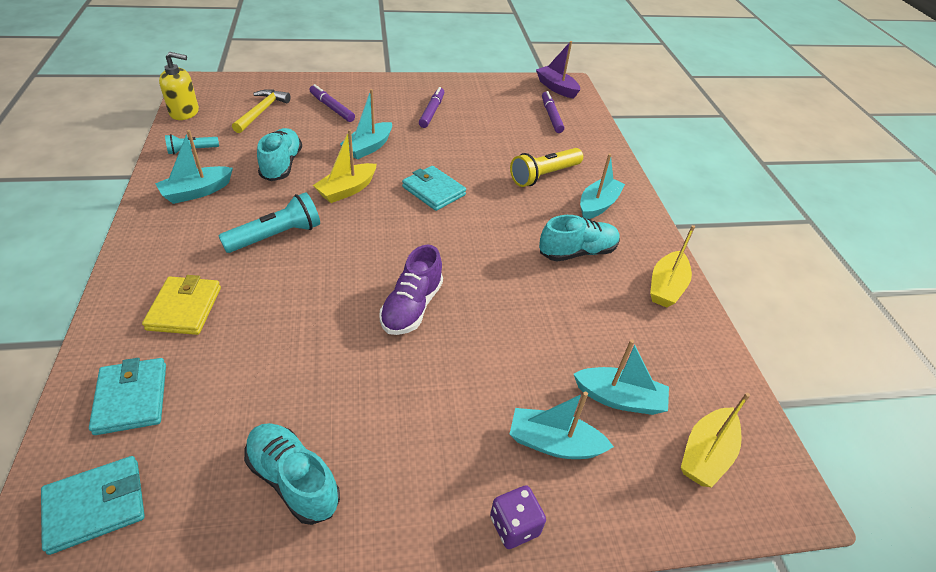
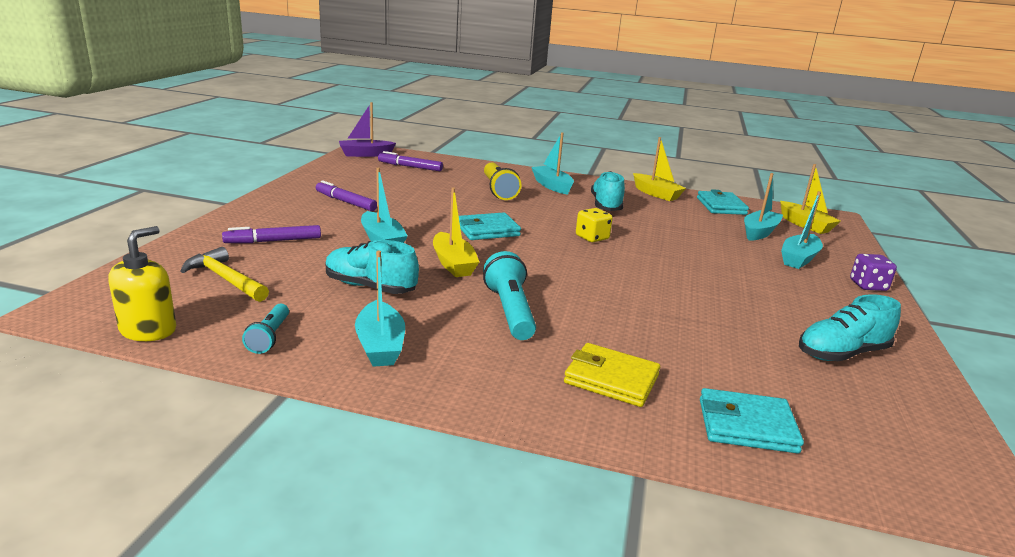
camera: 65 degrees left, 20 degrees down
turquoise wallet [41,456,145,555] -> turquoise wallet moved to [697,189,749,215]
purple shoe [380,245,443,335] -> none
none -> yellow dice [576,208,613,242]

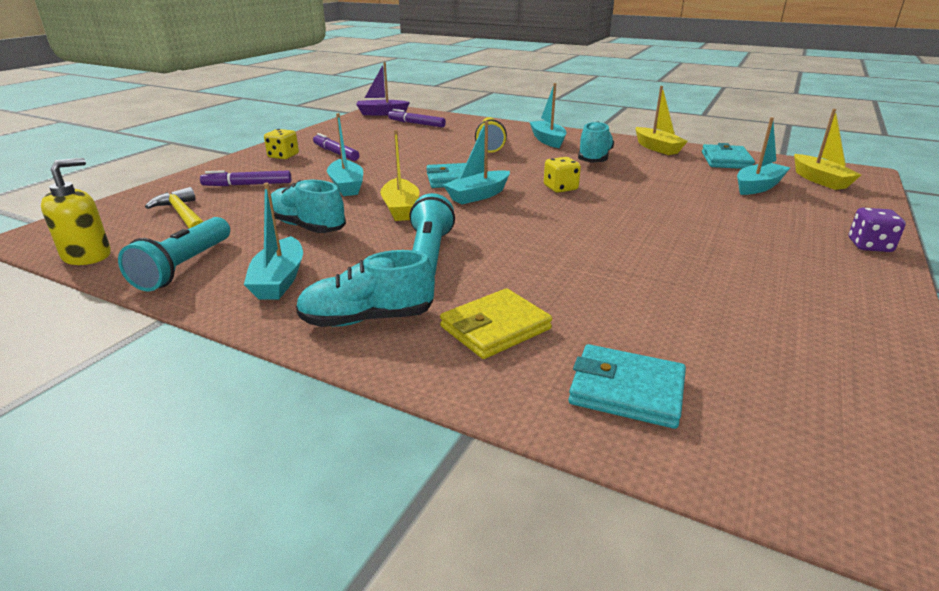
camera: 15 degrees right, 5 degrees up
turquoise flashlight [242,304,289,354] -> turquoise flashlight [118,217,230,291], size x1.69
yellow wallet [564,343,660,407] -> yellow wallet turned 75 degrees counterclockwise [440,288,552,359]
turquoise boat [781,191,823,269] -> turquoise boat moved to [443,121,510,204]
turquoise shoe [799,294,901,361] -> turquoise shoe moved to [296,250,435,327]
none -> yellow dice [264,129,299,159]

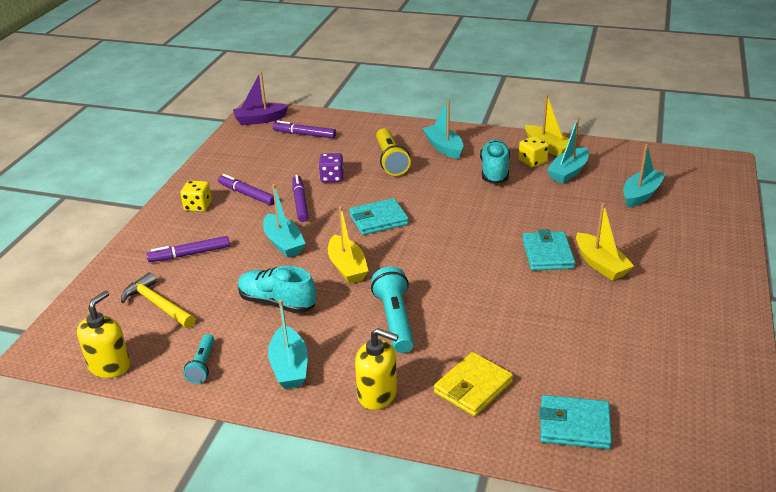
camera: 10 degrees left, 5 degrees up
turquoise flashlight [118,217,230,291] -> turquoise flashlight [183,334,215,384], size x0.59
turquoise shoe [296,250,435,327] -> yellow soap dispenser [355,328,399,410]
turquoise boat [443,121,510,204] -> turquoise boat moved to [547,117,589,184]
yellow dice [544,157,581,193] -> yellow dice moved to [518,136,549,167]
turquoise wallet [702,143,755,169] -> turquoise wallet moved to [523,229,575,271]
yellow boat [794,109,861,190] -> yellow boat moved to [576,203,634,281]
purple dice [849,208,906,252] -> purple dice moved to [319,153,344,183]
none -> purple marker [293,175,309,222]

